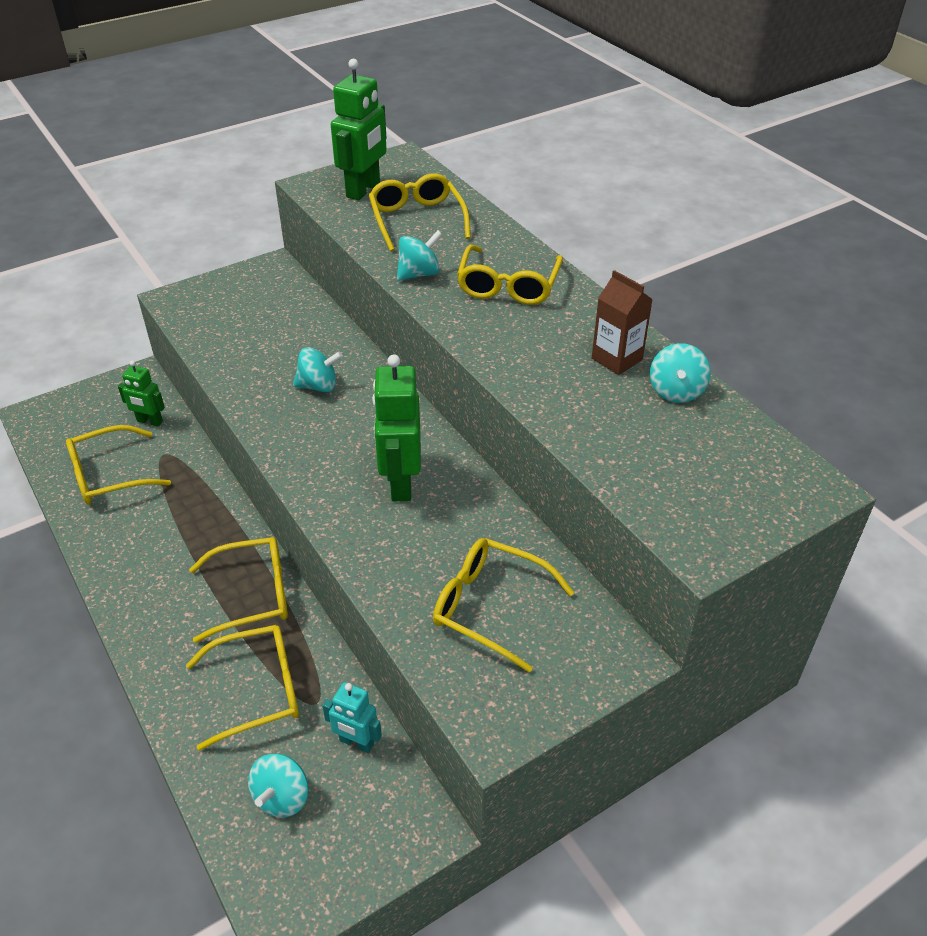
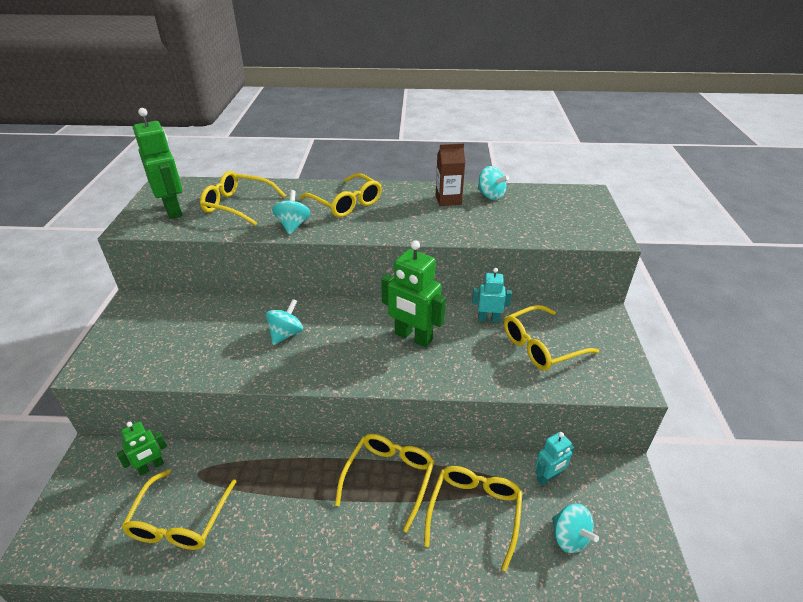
camera: 55 degrees left, 5 degrees down
none -> turquoise robot [472,268,512,323]

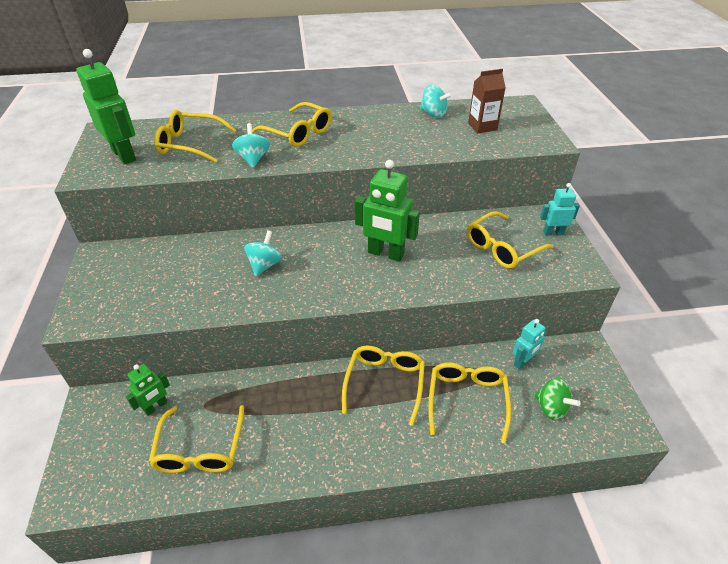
camera: 10 degrees left, 5 degrees up
brown carton [436,143,465,206] -> brown carton moved to [468,69,506,133]
turquoise robot [472,268,512,323] -> turquoise robot moved to [540,183,580,236]
turquoise spinning top [552,504,599,553] -> green spinning top [534,378,581,420]

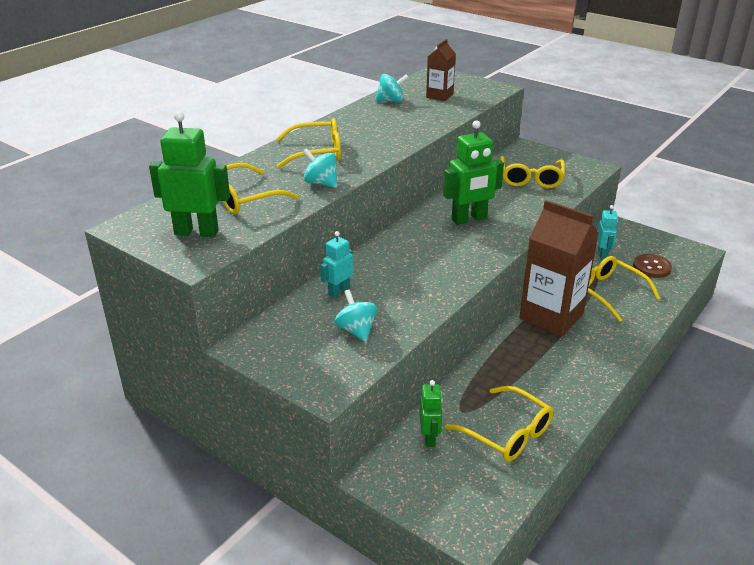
camera: 45 degrees left, 10 degrees down
turquoise spinning top [244,230,282,277] -> turquoise spinning top moved to [335,289,377,342]
yellow glasses [342,345,425,426] -> brown carton [519,200,599,336]
green spinning top [534,378,581,420] -> brown button [633,254,672,278]
turquoise robot [540,183,580,236] -> turquoise robot moved to [320,231,353,297]

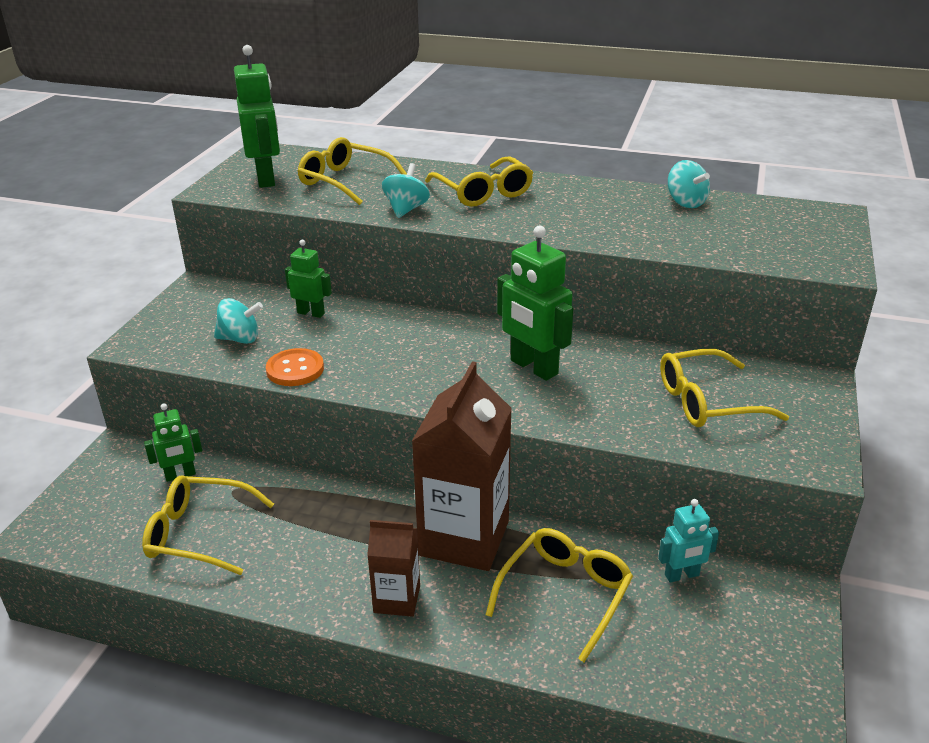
camera: 70 degrees right, 0 degrees up
turquoise robot [320,231,353,297] -> green robot [285,240,332,318]
turquoise spinning top [335,289,377,342] -> turquoise spinning top turned 45 degrees clockwise [214,298,263,344]
brown carton [426,39,456,101] -> brown carton moved to [367,520,420,617]
yellow glasses [445,386,553,462] -> yellow glasses turned 75 degrees clockwise [142,476,274,575]
brown button [633,254,672,278] -> none
none -> orange button [266,348,324,386]

